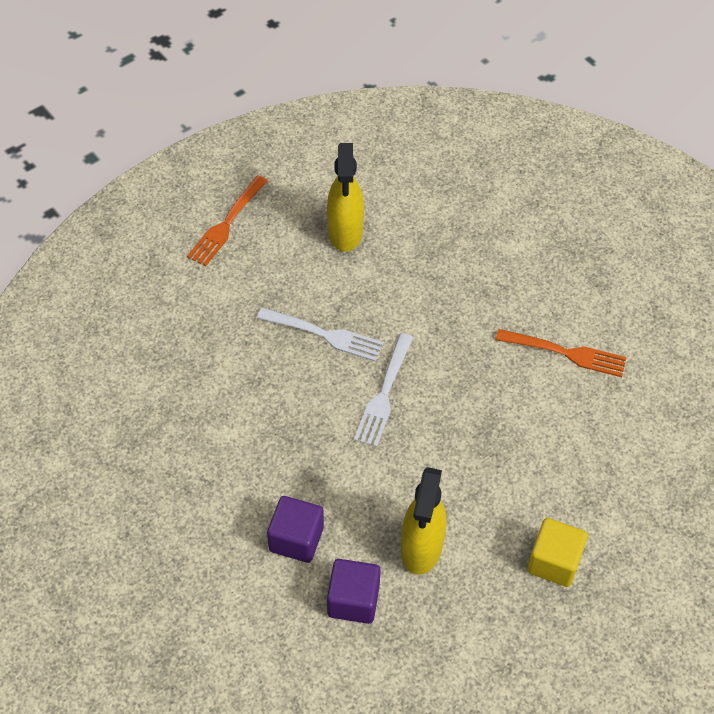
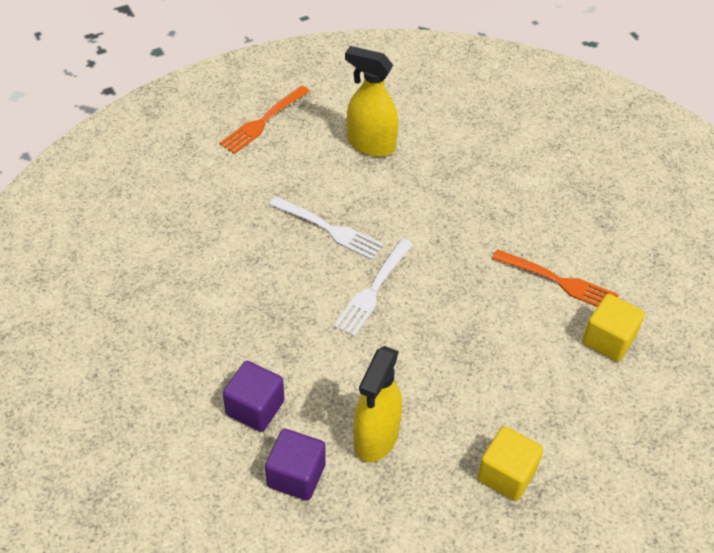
camera: 10 degrees right, 5 degrees down
yellow spray bottle [327,143,364,252] -> yellow spray bottle turned 105 degrees clockwise [345,46,398,157]
none -> yellow cube [582,294,645,362]

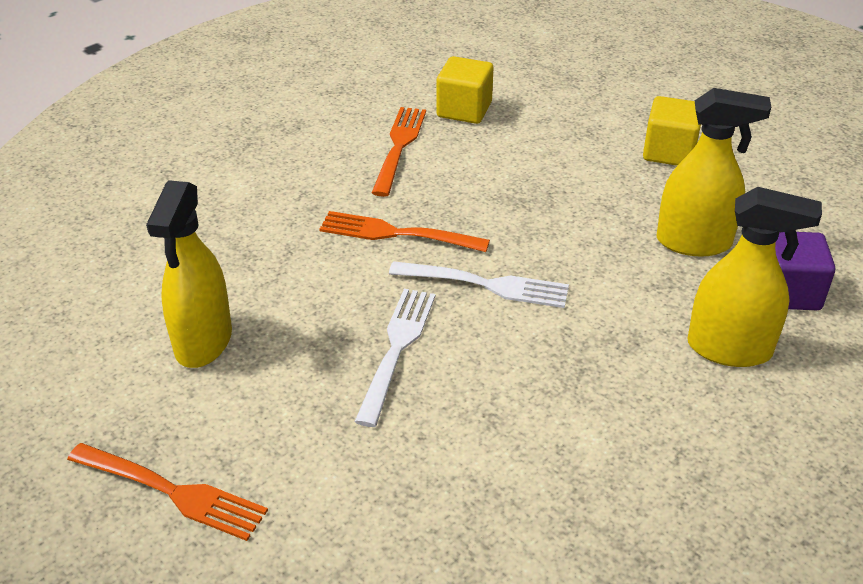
camera: 105 degrees left, 10 degrees down
purple cube [223,361,284,432] -> yellow spray bottle [687,187,822,367]
none -> orange fork [319,211,490,252]

